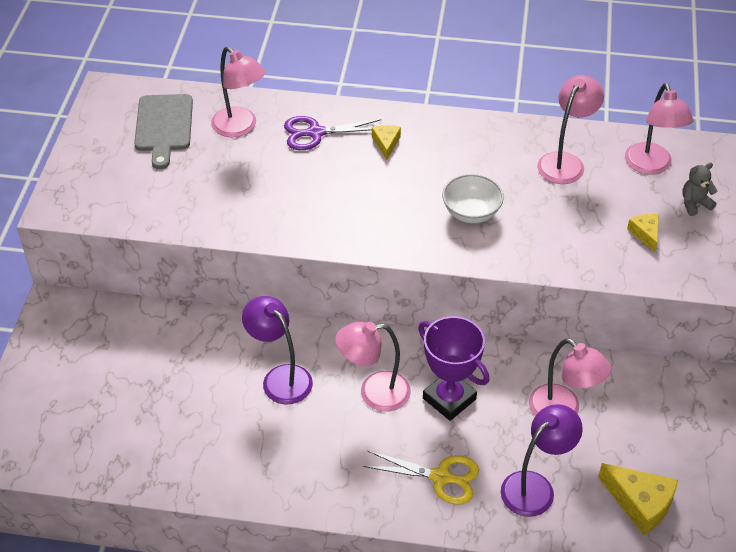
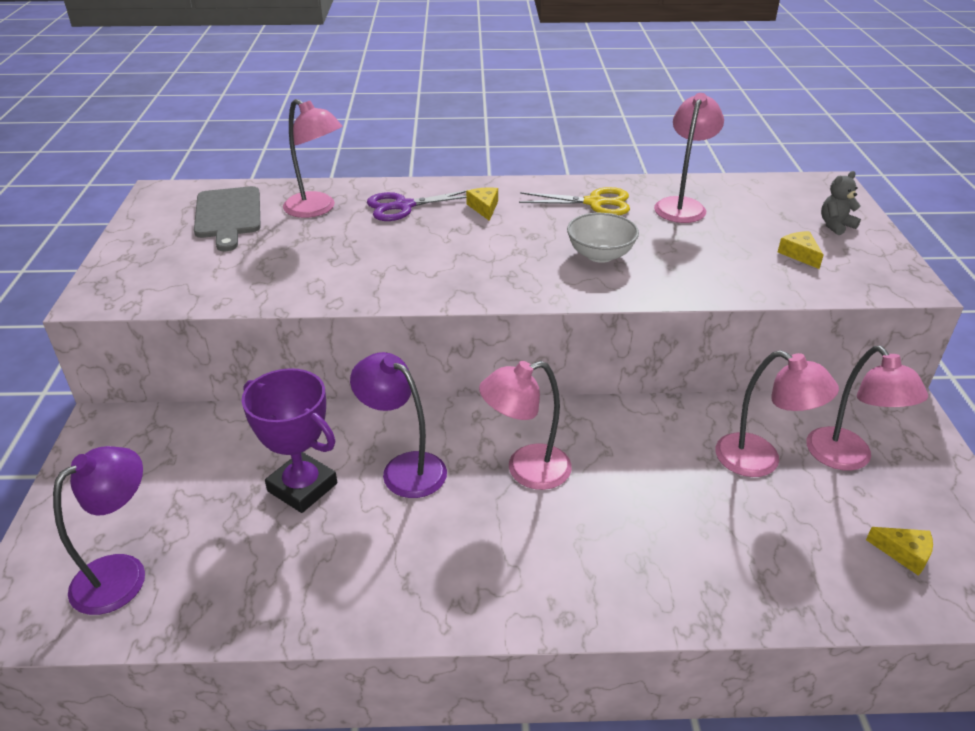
camera: 10 degrees left, 10 degrees down
yellow scissors [363,451,479,505] -> yellow scissors moved to [519,187,630,215]
purple trophy [418,316,489,421] -> purple trophy moved to [242,368,337,513]
purple lamp [501,404,583,517] -> purple lamp moved to [53,446,145,615]
yellow cheese [598,463,678,535] -> yellow cheese [866,527,933,576], size x0.57
pink lamp [625,83,693,175] -> pink lamp moved to [806,346,928,471]

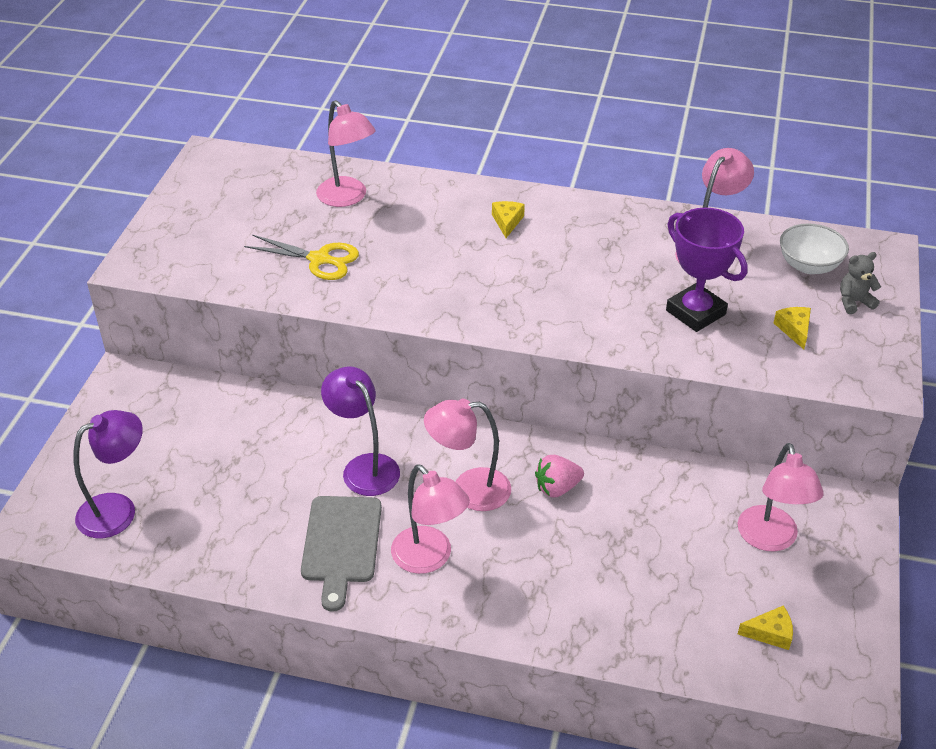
camera: 15 degrees right, 5 degrees up
grey cutting board [194,186,261,251] -> grey cutting board moved to [301,496,382,612]
purple trophy [242,368,337,513] -> purple trophy moved to [666,208,748,332]
purple scissors [367,189,471,221] -> none
yellow scissors [519,187,630,215] -> yellow scissors moved to [244,235,359,280]
white bowl [567,213,639,263] -> white bowl moved to [780,223,849,274]
pink lamp [715,350,839,477] -> pink lamp moved to [391,464,470,574]
yellow cheese [866,527,933,576] -> yellow cheese turned 45 degrees counterclockwise [738,606,793,650]
none -> pink strawberry [535,455,584,497]

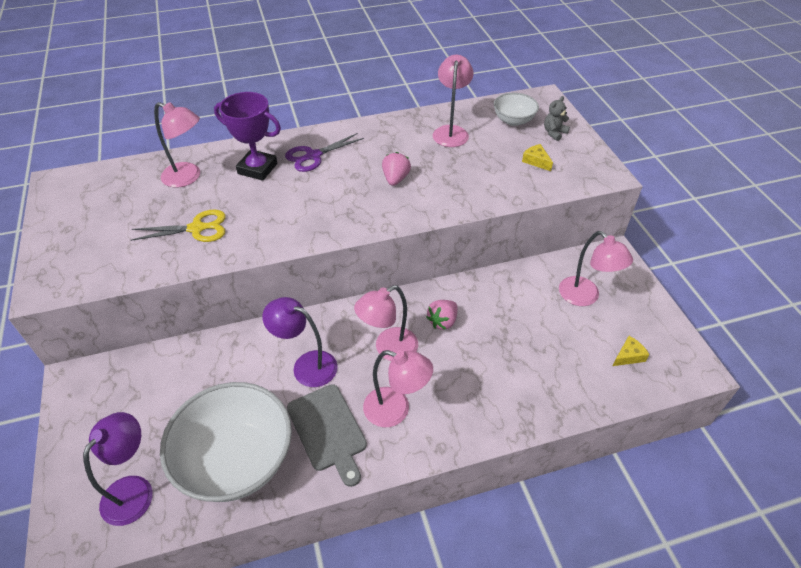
camera: 30 degrees left, 5 degrees up
yellow cheese [492,201,525,238] -> purple scissors [285,133,364,172]
purple trophy [666,208,748,332] -> purple trophy moved to [214,92,281,181]
none -> white bowl [160,382,292,502]
none -> pink strawberry [382,152,411,186]

